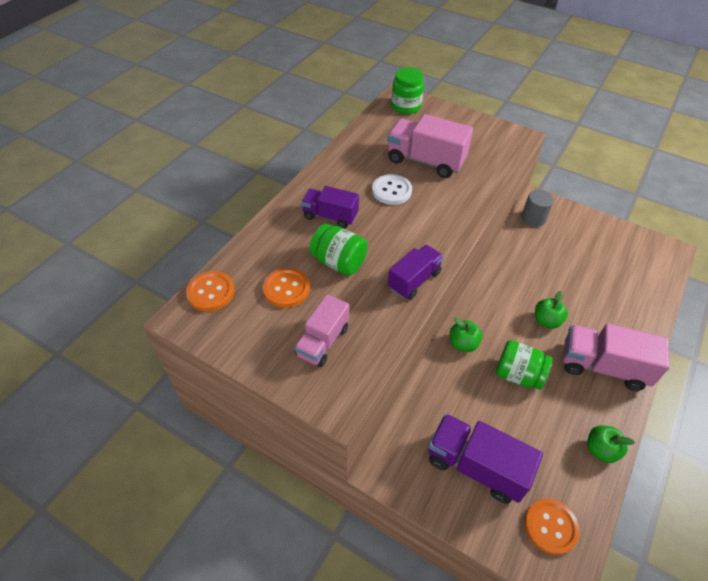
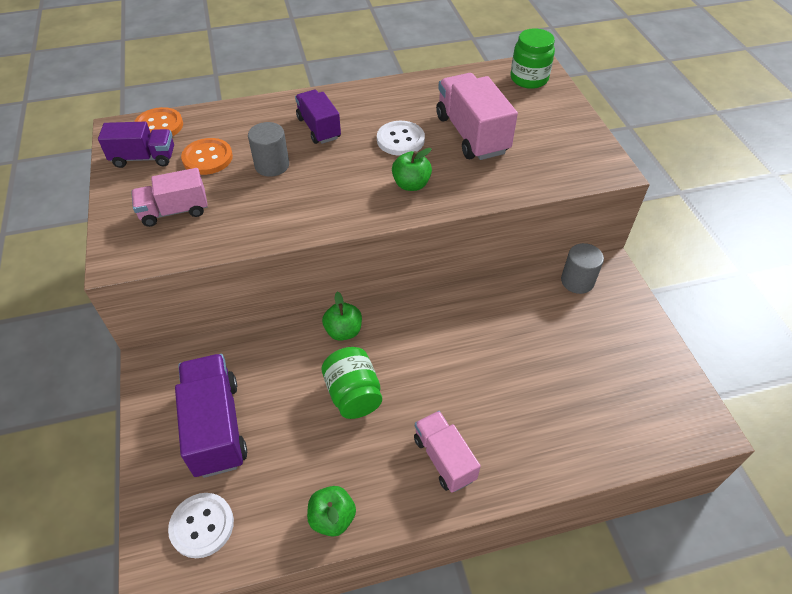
camera: 45 degrees right, 0 degrees up
green jar [309,223,368,276] -> grey cylinder [248,122,289,177]
purple truck [388,245,444,299] -> purple truck moved to [98,122,174,168]
orange button [525,499,579,555] -> white button [168,493,234,558]
green apple [535,291,568,329] -> green apple moved to [392,148,432,191]
pink truck [563,323,670,391] -> pink truck [414,411,481,493], size x0.64

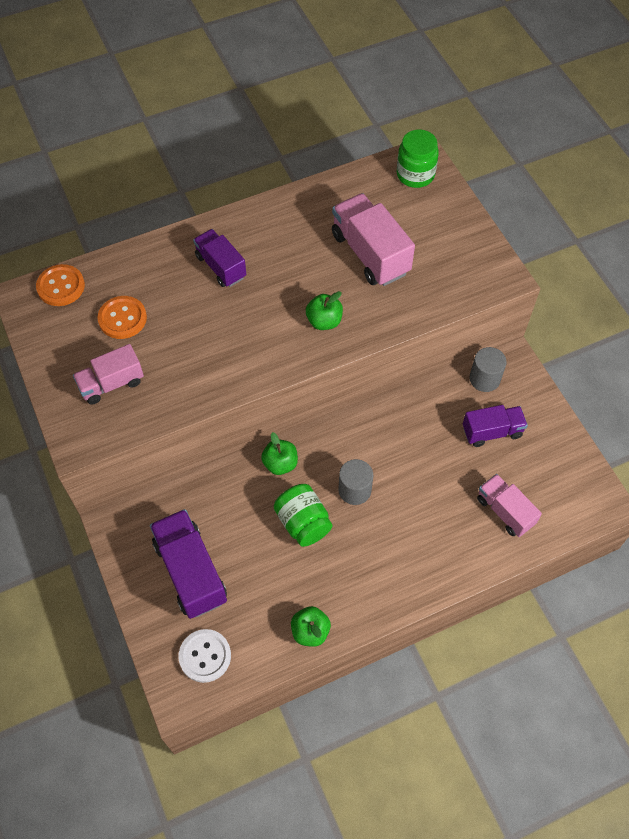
camera: 10 degrees left, 10 degrees up
purple truck [98,122,174,168] -> purple truck moved to [463,405,528,447]
grey cylinder [248,122,289,177] -> grey cylinder moved to [338,459,373,505]
white button [377,121,425,156] -> none
pink truck [414,411,481,493] -> pink truck moved to [477,474,542,537]

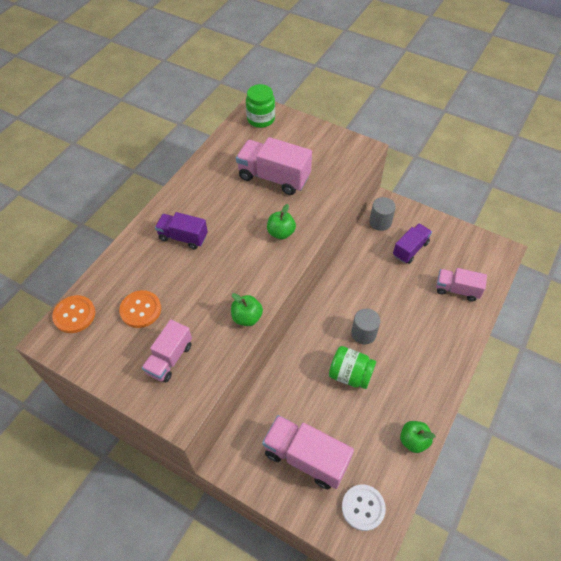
camera: 35 degrees left, 5 degrees down
purple truck [150,509,227,619] -> pink truck [262,415,354,490]
green apple [261,432,298,475] -> green apple moved to [231,293,263,326]

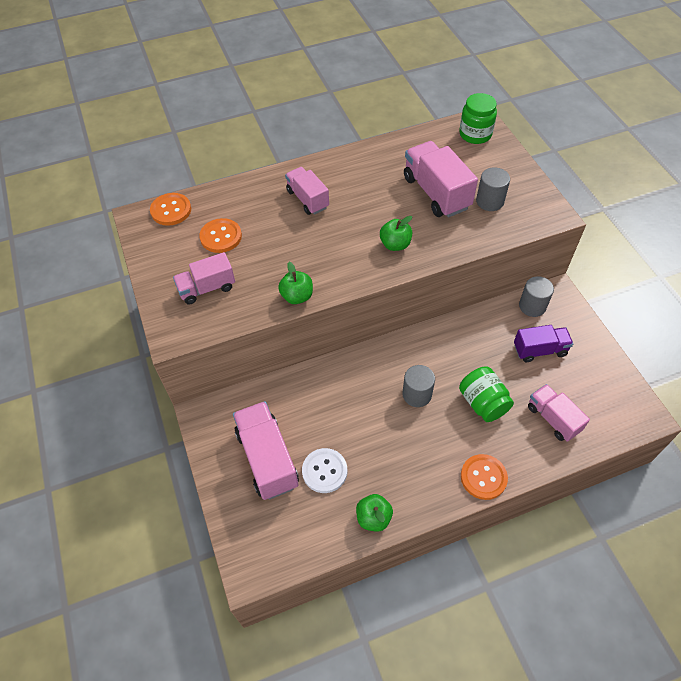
camera: 40 degrees right, 0 degrees up
purple truck [155,212,208,249] -> pink truck [285,167,329,215]
green jar [329,346,376,389] -> green jar moved to [459,366,514,422]
white button [342,485,386,531] -> white button moved to [302,448,347,493]
none -> orange button [461,454,508,500]
none -> grey cylinder [476,167,510,211]

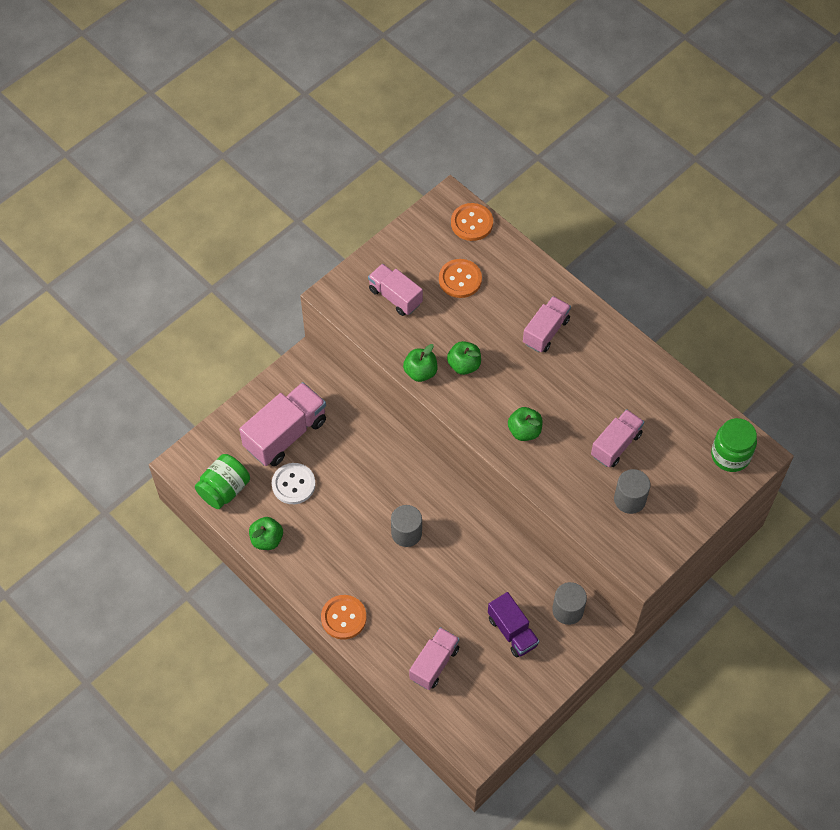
camera: 65 degrees right, 5 degrees up
pink truck [404,141,478,217] -> pink truck [591,409,644,467], size x0.64
green jar [459,366,514,422] -> green jar moved to [195,454,250,509]
none -> green apple [447,341,481,375]

